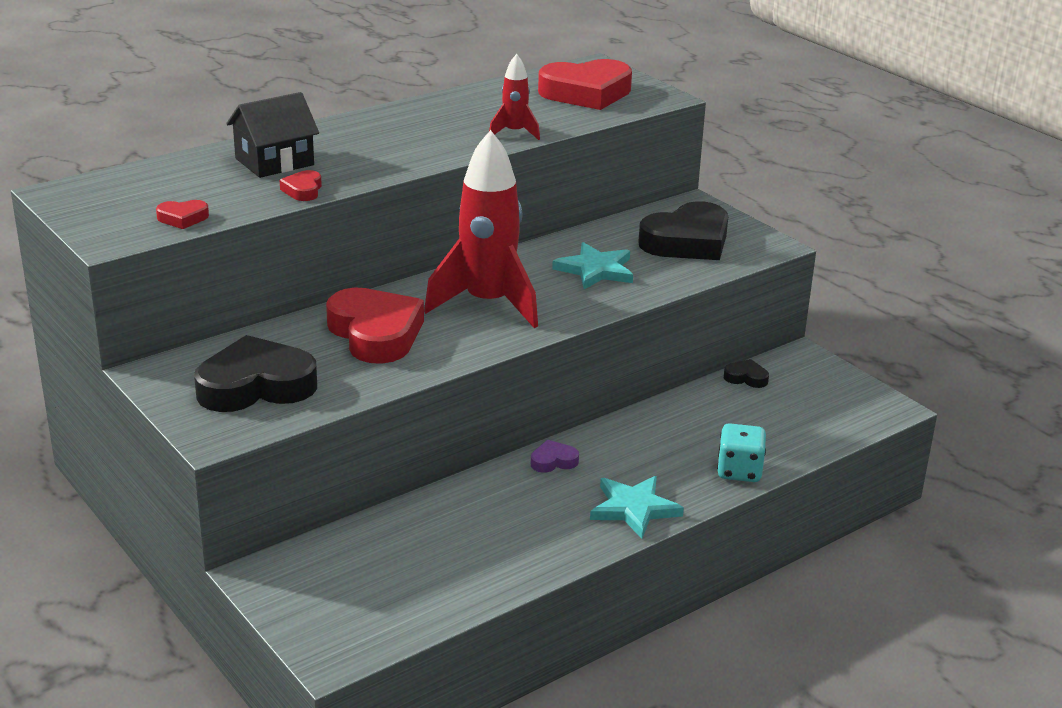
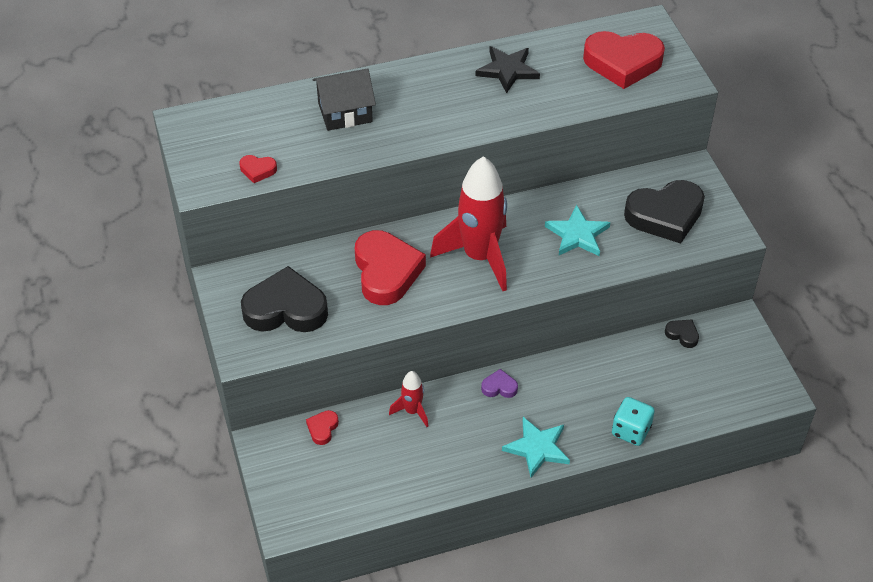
camera: 20 degrees right, 20 degrees up
red heart [280,170,322,201] -> red heart moved to [306,410,339,445]
red rocket [489,54,540,140] -> red rocket moved to [389,371,428,427]
none -> black star [476,46,540,93]

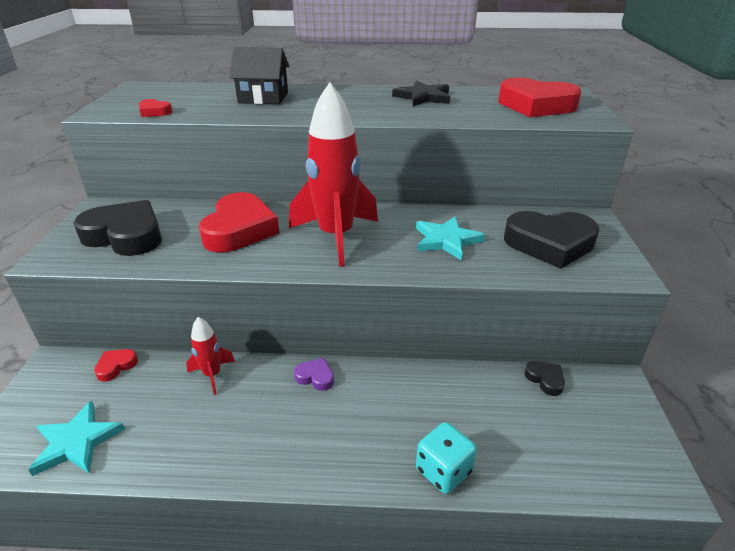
camera: 20 degrees right, 15 degrees down
turquoise star [502,417,570,478] -> turquoise star moved to [28,400,125,476]

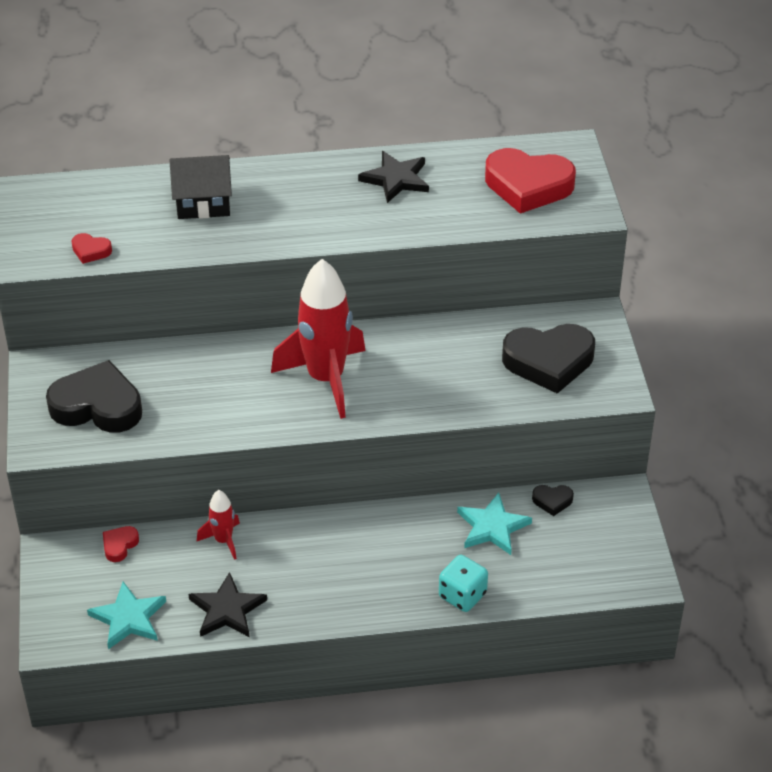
camera: 10 degrees left, 10 degrees up
red heart [199,192,279,253] -> none
purple heart [294,358,334,391] -> none
turquoise star [416,216,485,261] -> turquoise star moved to [457,492,532,555]
black heart [524,361,565,396] -> black heart turned 135 degrees clockwise [532,485,574,516]
none -> black star [188,572,267,637]

